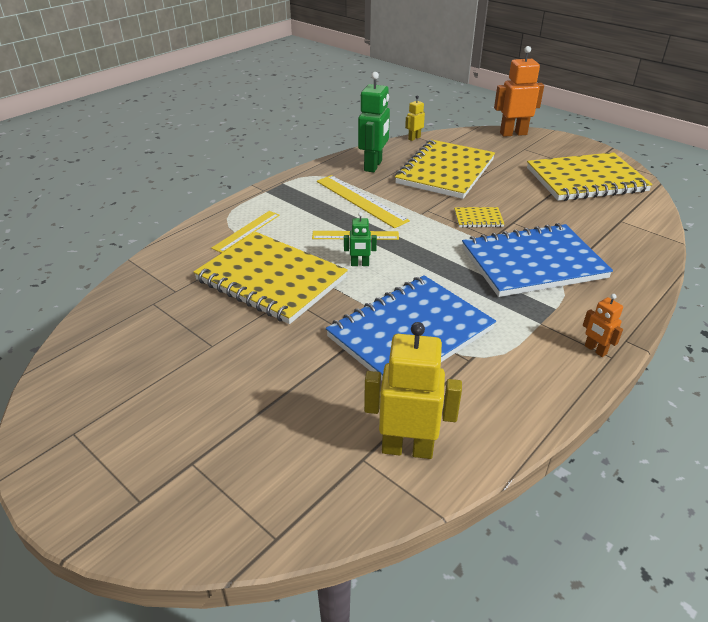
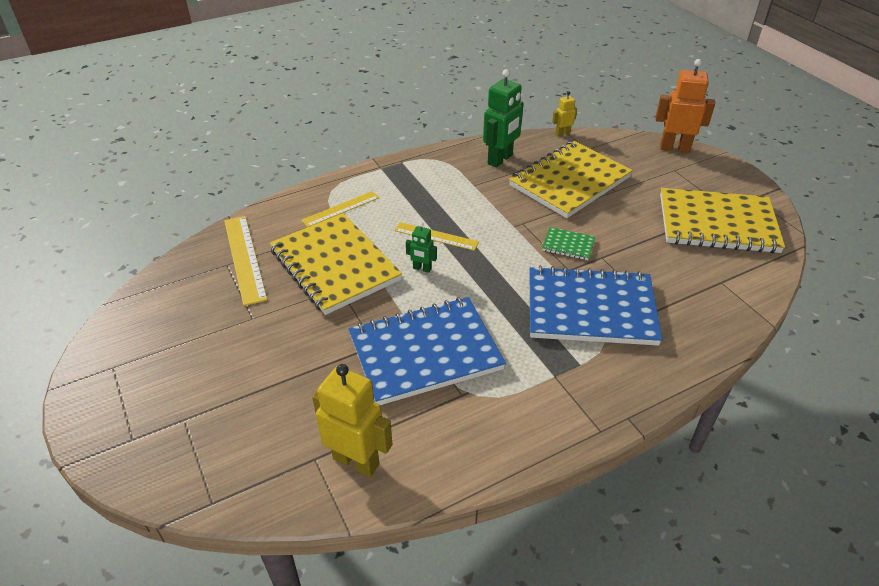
camera: 20 degrees right, 5 degrees up
yellow ruler [317,175,410,228] -> yellow ruler moved to [224,216,268,306]
yellow notebook [454,207,504,228] -> green notebook [542,227,595,260]
orange robot [583,294,623,357] -> none

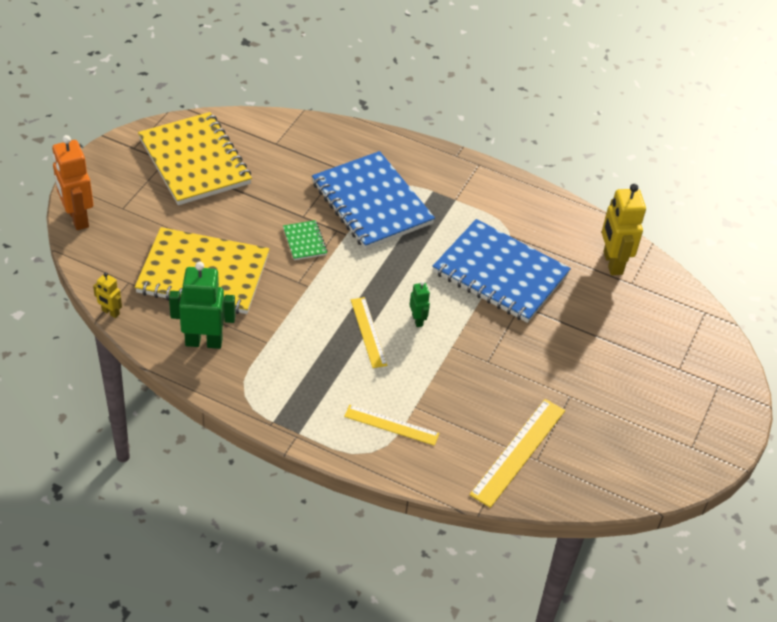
camera: 130 degrees left, 5 degrees up
yellow notebook [270,213,402,315] -> none

